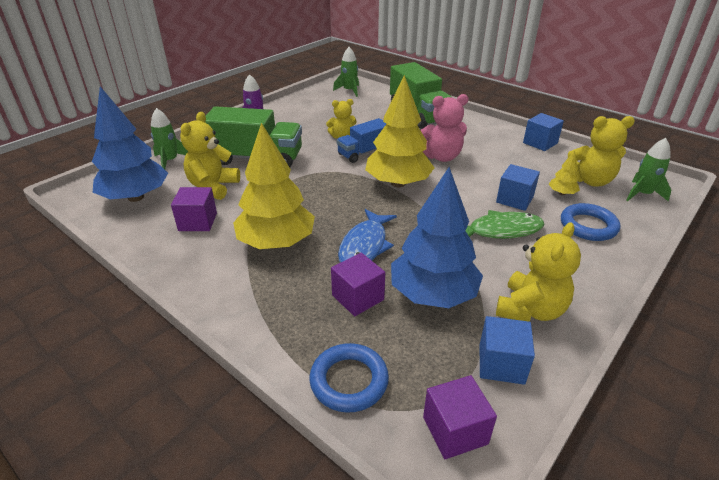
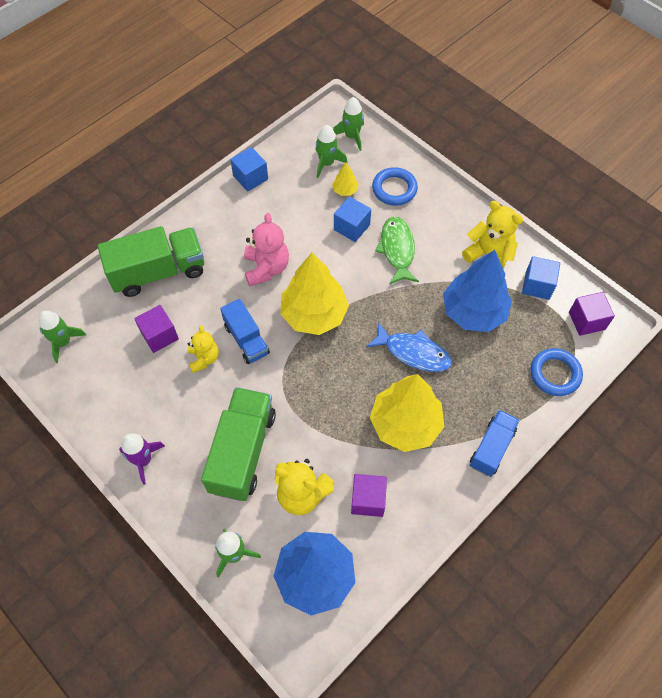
camera: 85 degrees left, 25 degrees up
purple cube [331,253,385,316] -> purple cube moved to [134,305,179,353]
yellow teddy bear [568,116,635,187] -> green rocket [315,125,347,178]
none -> blue truck [470,410,520,477]

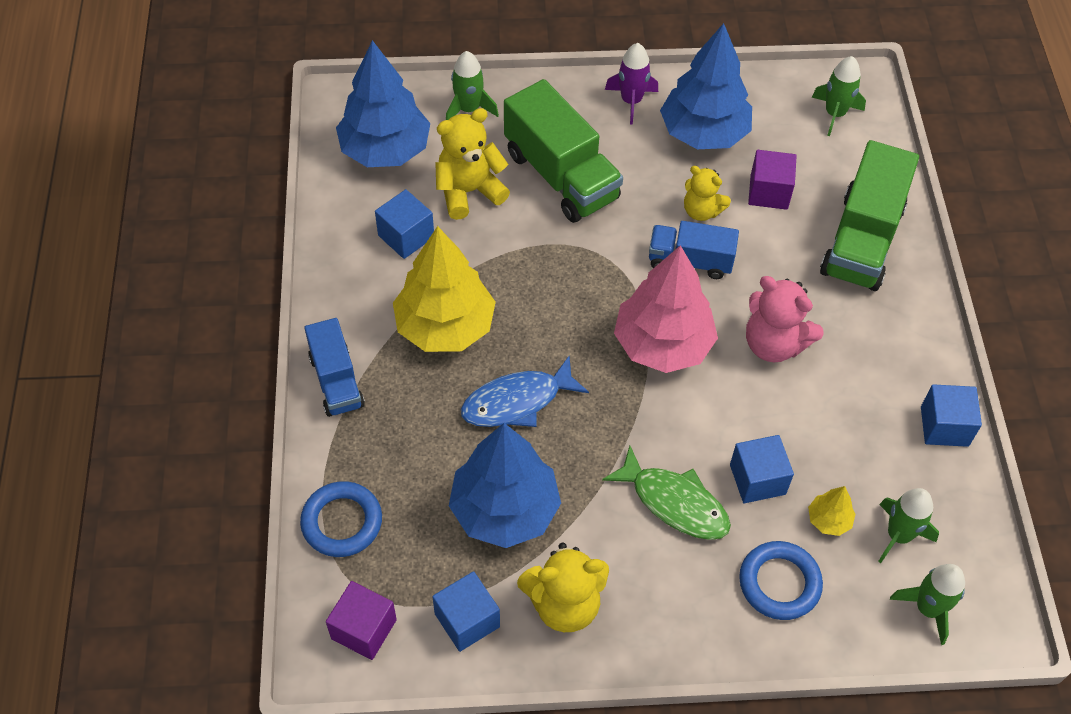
camera: 130 degrees right, 5 degrees down
yellow tree [280,253,349,335] -> pink tree [614,245,718,373]
purple cube [351,474,387,517] -> blue cube [375,189,434,259]
none -> blue tree [660,23,752,149]

